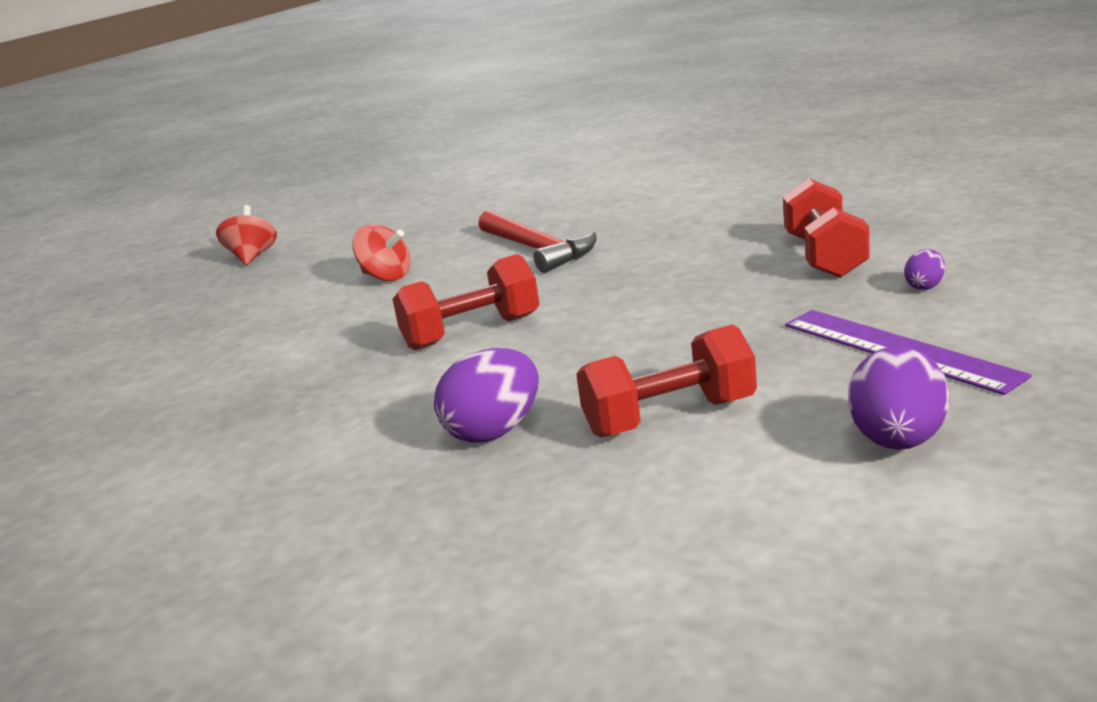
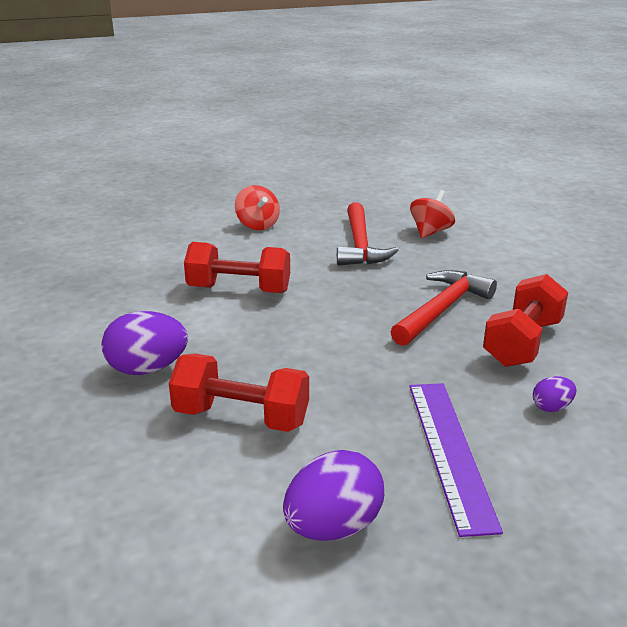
camera: 30 degrees right, 5 degrees up
red spinning top [216,205,277,265] -> red spinning top moved to [410,190,455,238]
none -> red hammer [390,270,497,346]

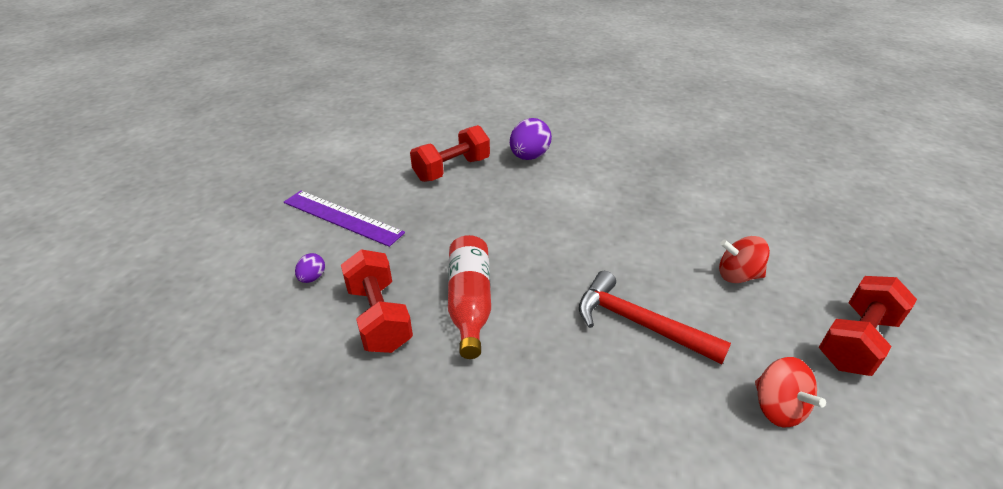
camera: 125 degrees right, 10 degrees up
red dumbbell [184,242,290,293] -> red dumbbell moved to [819,276,917,376]
purple egg [283,450,384,541] -> none
red hammer [390,270,497,346] -> red bottle [448,235,491,359]
red spinning top [410,190,455,238] -> red spinning top moved to [755,357,826,427]

